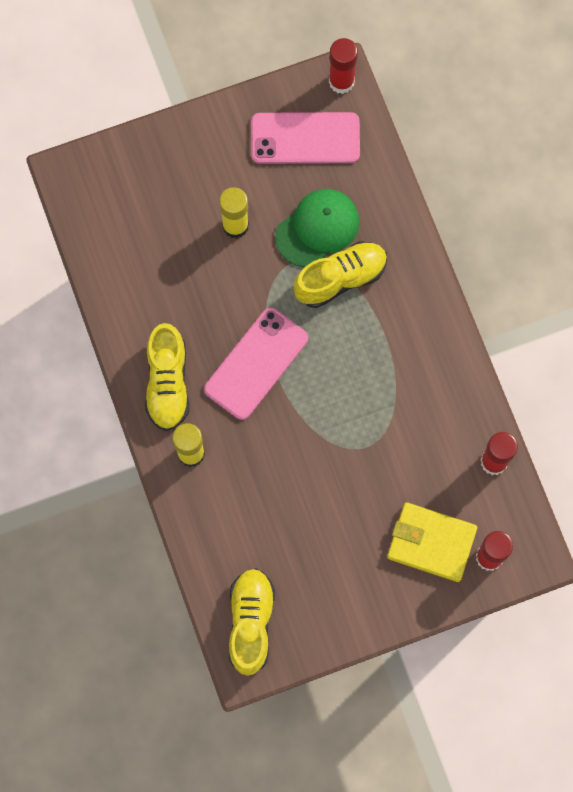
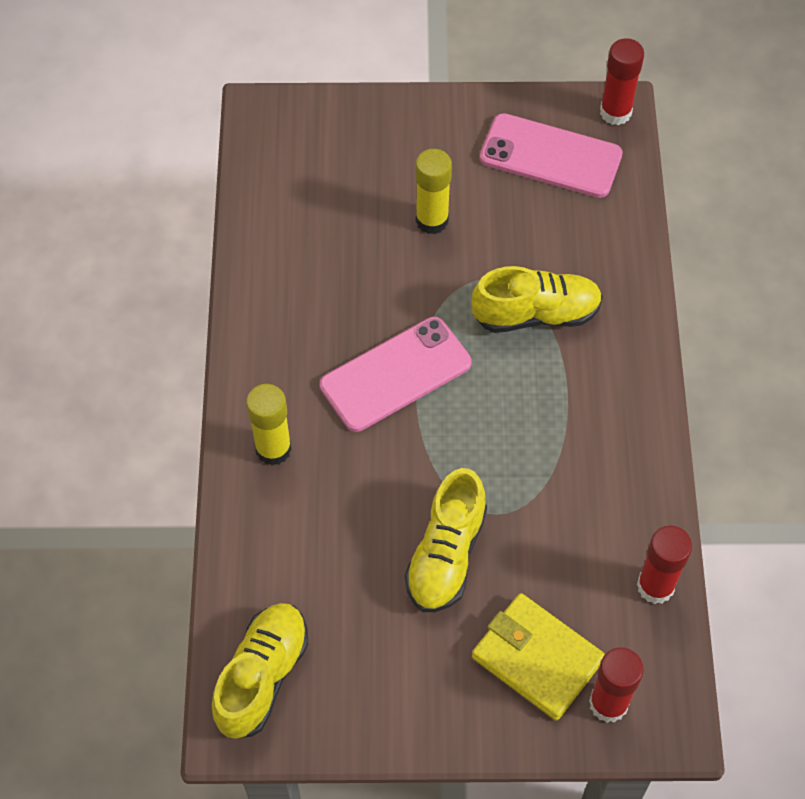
camera: 20 degrees right, 15 degrees down
yellow shoe [145,323,189,431] -> yellow shoe moved to [405,468,487,612]
green cap [275,189,359,267] -> none

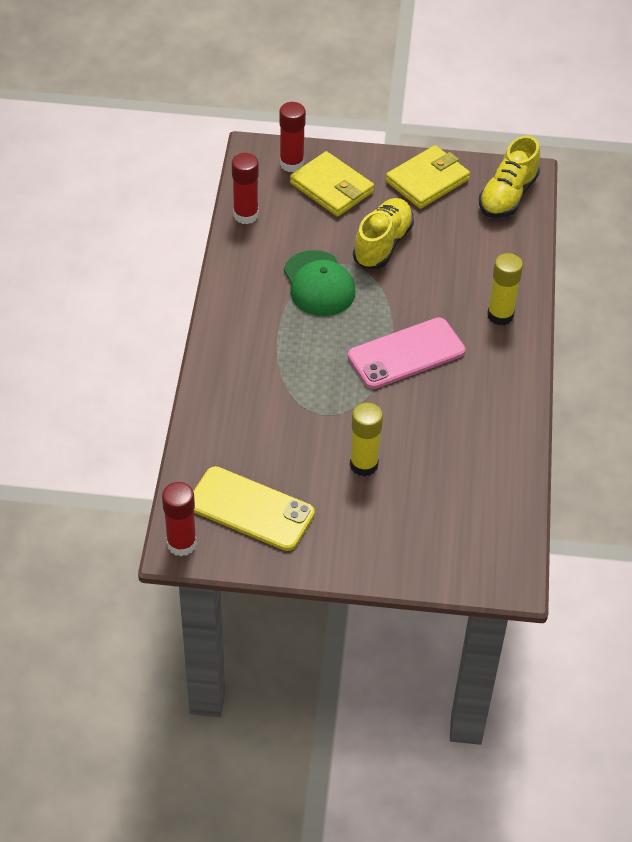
camera: 175 degrees left, 10 degrees down
yellow shoe [471,266,603,333] -> none
pink phone [480,113,623,198] -> yellow phone [193,466,315,551]
none -> green cap [284,250,355,316]
none -> yellow wallet [386,145,470,209]

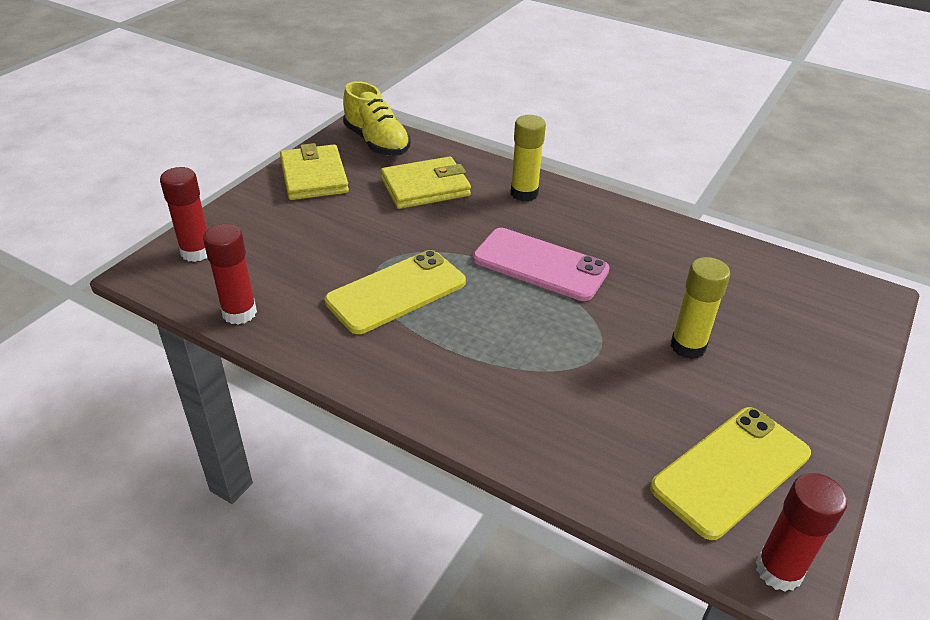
camera: 65 degrees left, 10 degrees down
green cap [284,250,355,316] -> yellow phone [324,250,466,334]
yellow wallet [290,151,374,217] -> yellow wallet moved to [381,156,471,209]
pink phone [348,317,465,389] -> pink phone turned 60 degrees counterclockwise [473,228,610,301]
yellow shoe [353,198,414,269] -> none

